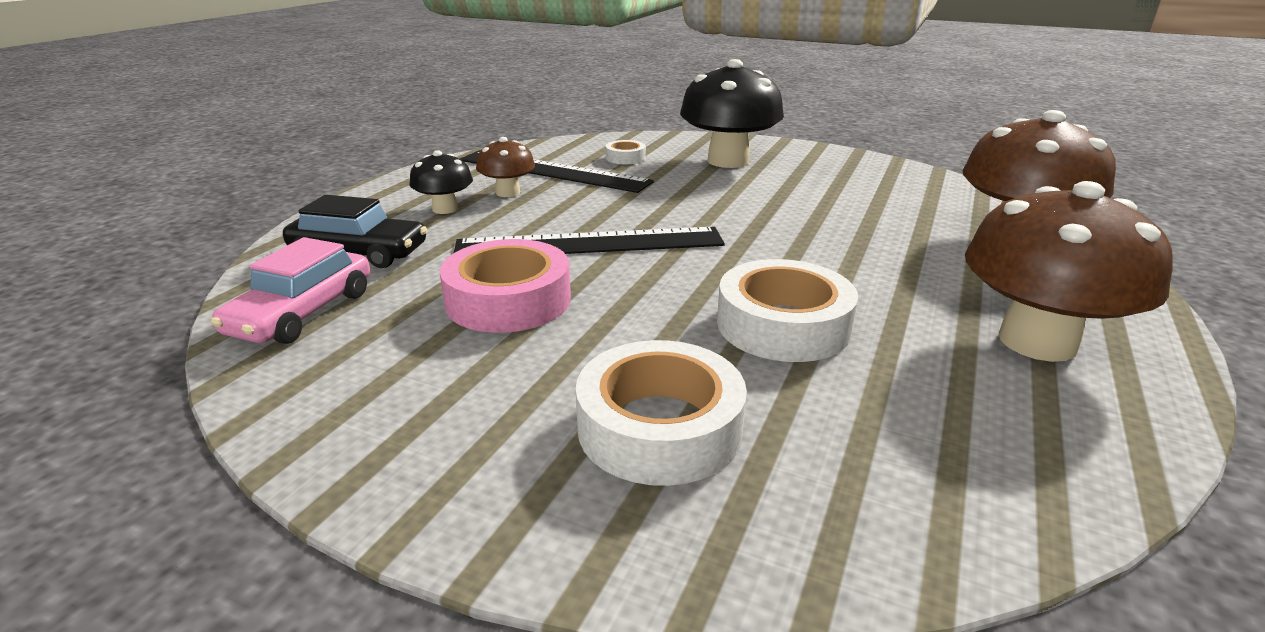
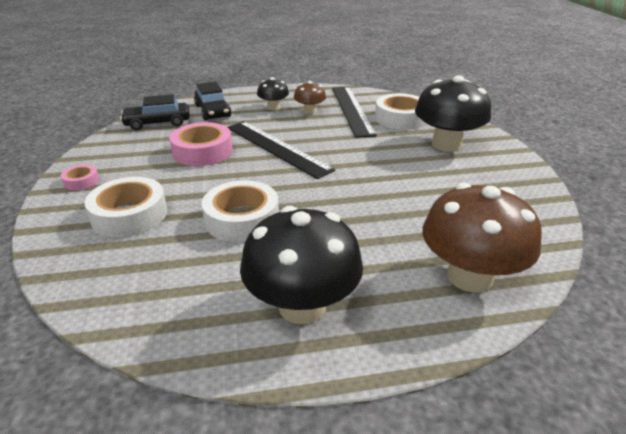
camera: 55 degrees right, 5 degrees up
pink car [211,237,370,344] -> black car [120,94,190,130]
white tape [606,140,646,164] -> white tape [375,94,426,130], size x2.00
brown mushroom [965,181,1173,362] -> black mushroom [240,206,363,324]
none -> pink tape [61,165,99,190]

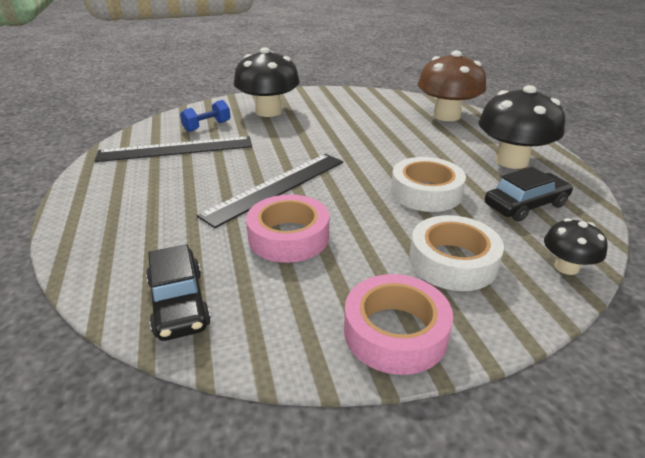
camera: 95 degrees left, 0 degrees up
pink tape [61,165,99,190] -> pink tape [344,274,453,375], size x2.00
black car [194,82,232,120] -> black car moved to [485,167,573,222]
black mushroom [257,77,289,110] -> black mushroom moved to [544,218,608,275]
brown mushroom [294,81,326,114] -> none
white tape [375,94,426,130] -> blue dumbbell [180,100,231,132]

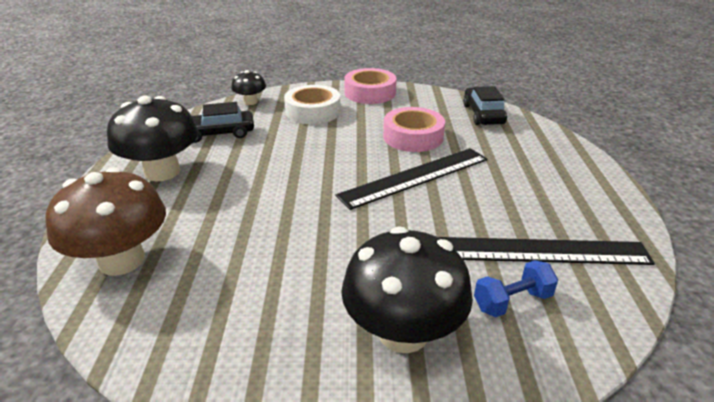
camera: 165 degrees left, 0 degrees up
white tape [391,157,466,212] -> none

